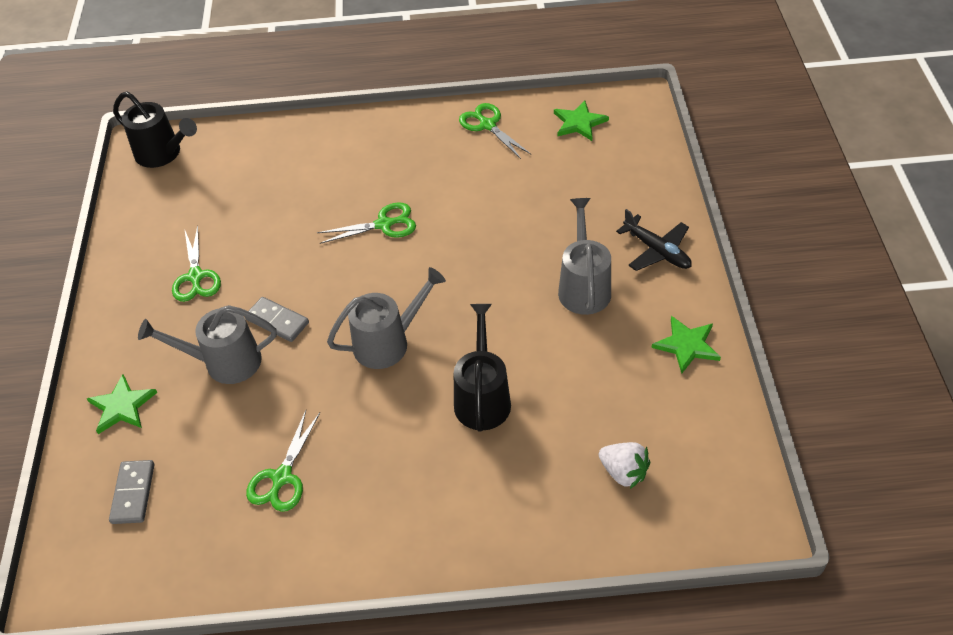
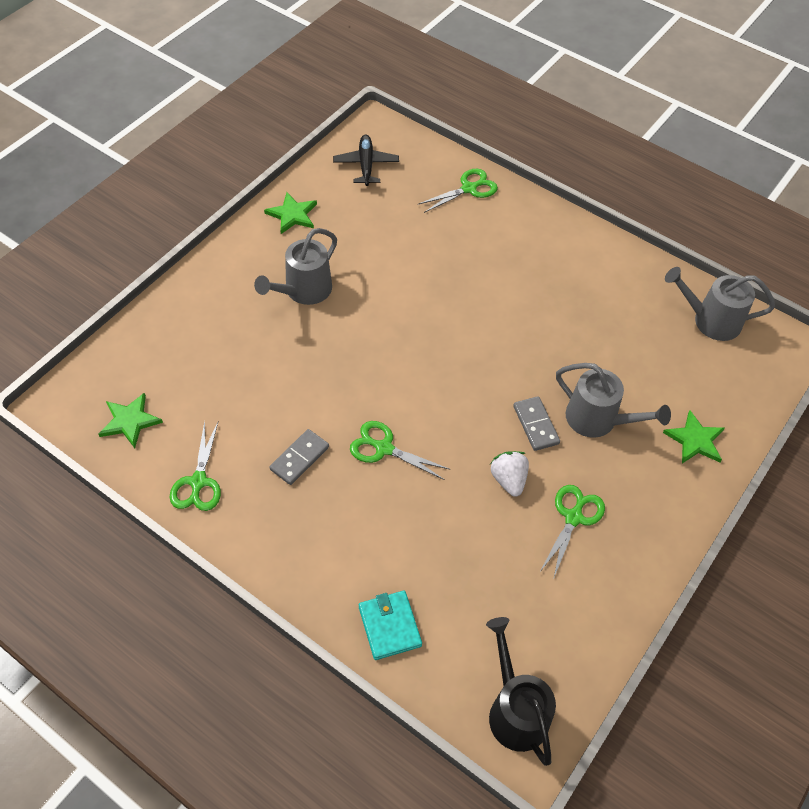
camera: 145 degrees left, 5 degrees up
grey domino [109,460,154,524] -> grey domino moved to [269,429,329,485]
green scissors [246,410,320,512] -> green scissors moved to [419,169,498,213]
grey watering can [327,267,446,369] -> grey watering can moved to [665,267,775,341]
black watering can [454,304,511,432] -> none
white strawberry [599,442,650,489] -> white strawberry moved to [490,451,529,497]
black plane [616,209,692,271] -> black plane moved to [333,135,399,186]
none -> turquoise wallet [359,591,422,660]

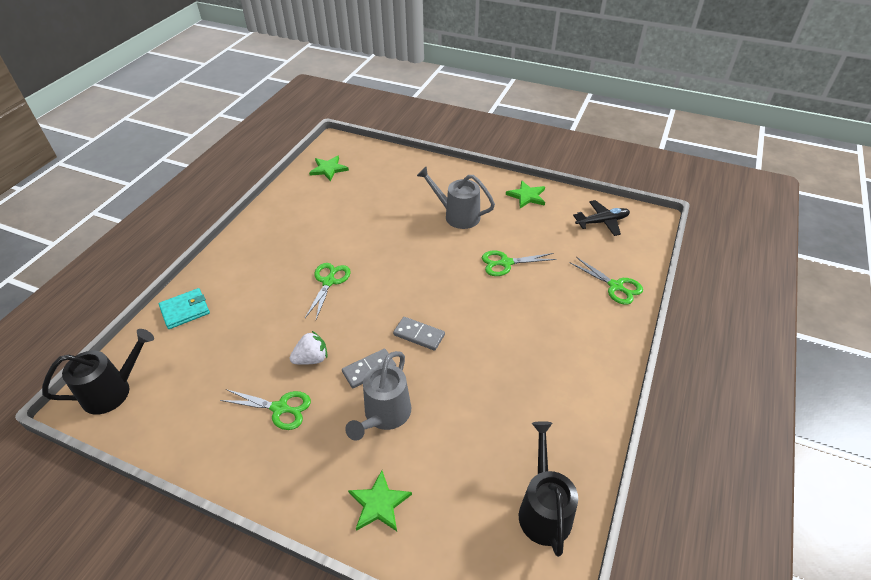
camera: 80 degrees right, 10 degrees down
green scissors [169,421,221,511] -> green scissors moved to [482,251,557,276]
grey domino [269,429,329,485] -> grey domino moved to [393,317,445,351]
grey watering can [665,267,775,341] -> black watering can [519,421,578,557]

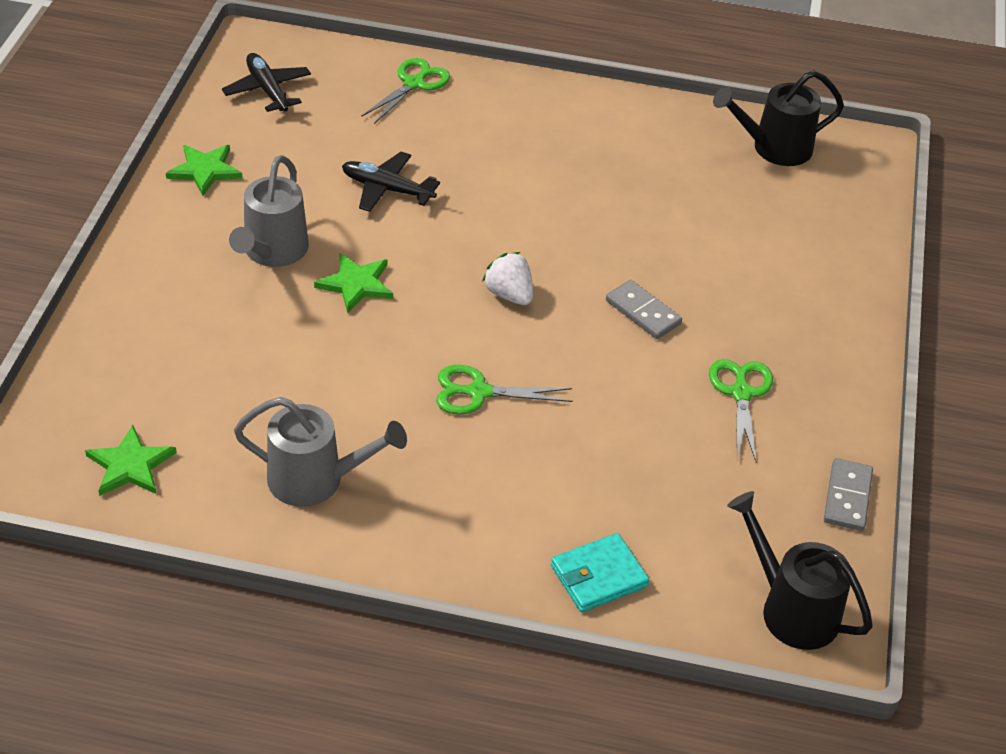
camera: 105 degrees left, 0 degrees up
turquoise wallet [159,288,210,329] -> turquoise wallet turned 75 degrees counterclockwise [551,533,649,612]
white strawberry [290,331,327,365] -> white strawberry moved to [482,252,533,305]
grey watering can [345,351,411,441] -> grey watering can moved to [234,397,407,507]
green star [348,470,412,531] -> green star moved to [314,253,393,313]
grey domino [393,317,445,351] -> grey domino moved to [824,458,873,531]
green scissors [482,251,557,276] -> black plane [342,152,440,212]

